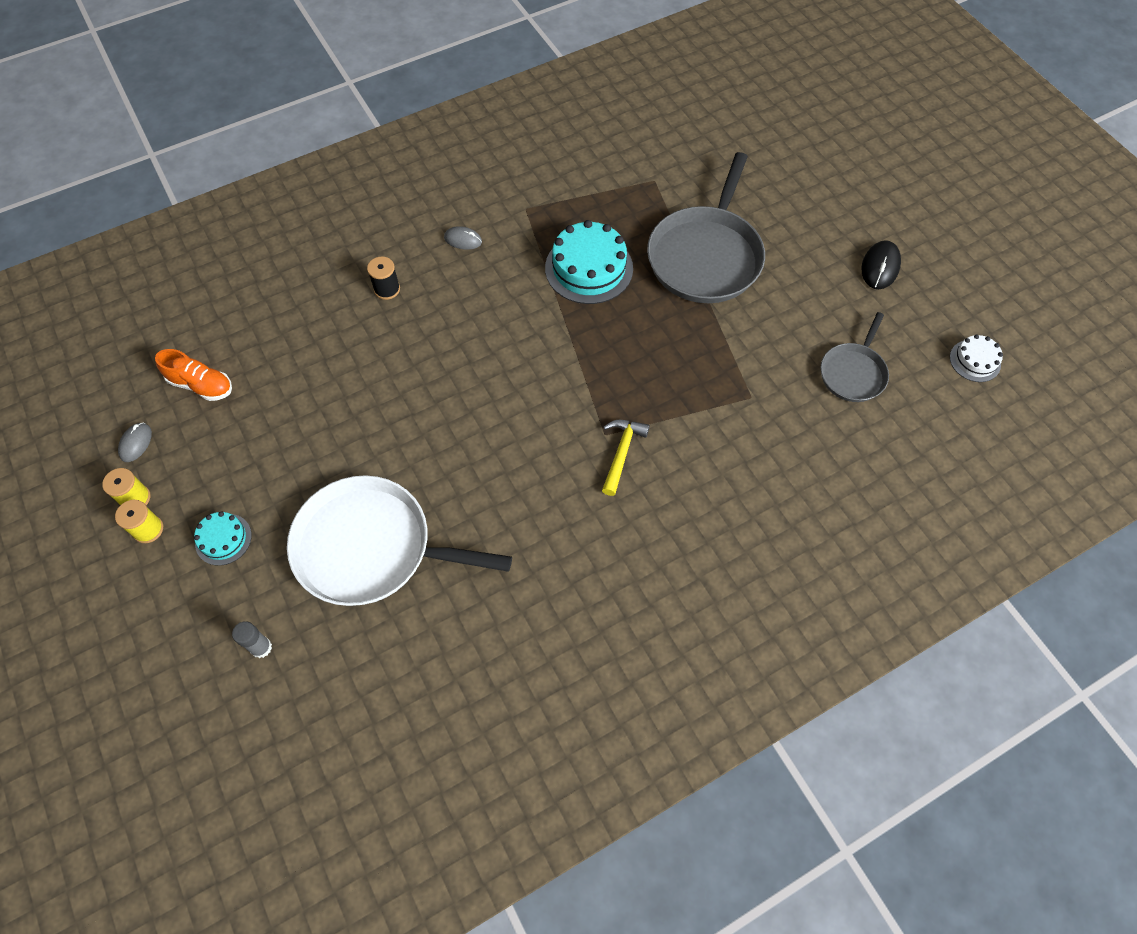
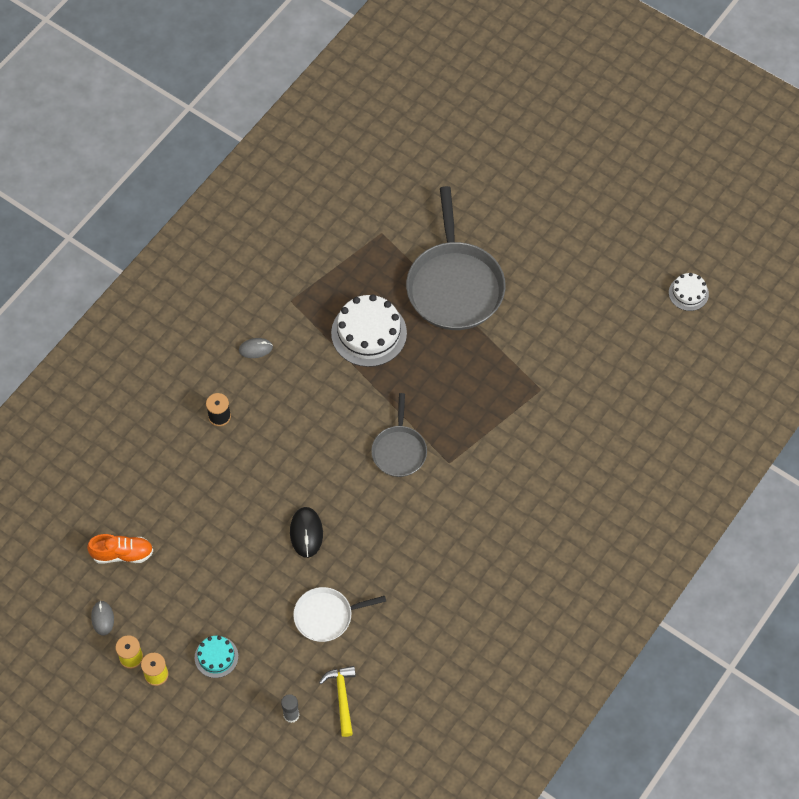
camera: 25 degrees left, 0 degrees up
white pan [287,475,512,606] -> white pan [293,587,386,642], size x0.54
turquoise cake [545,220,633,304] -> white cake [331,294,407,367]
yellow hammer [602,420,650,496] -> yellow hammer moved to [319,666,356,737]
grey pan [821,312,889,402] -> grey pan moved to [371,393,427,477]
black mouse [862,240,901,289] -> black mouse moved to [290,507,323,558]

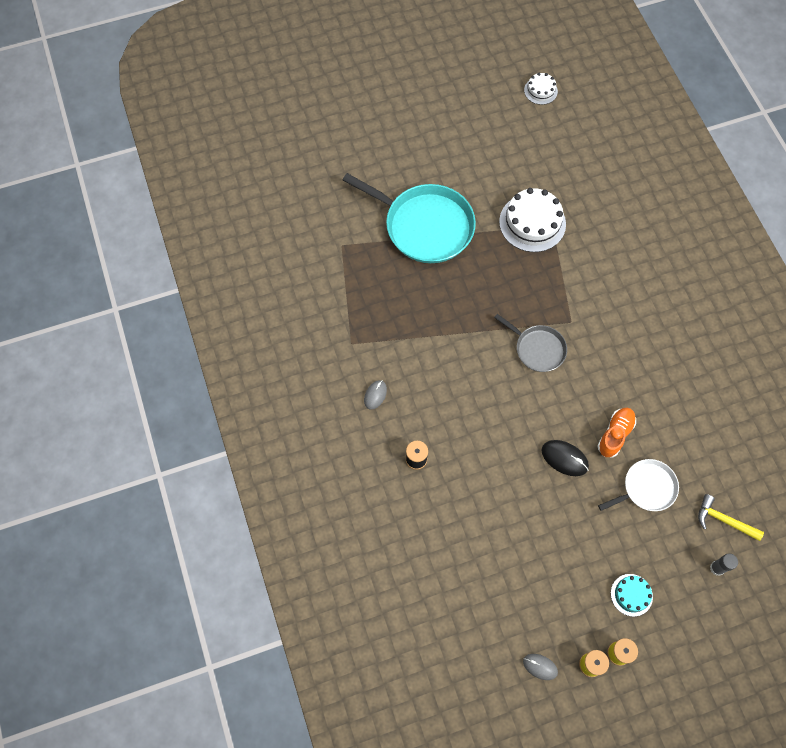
camera: 55 degrees left, 5 degrees up
orange shoe [87,534,153,563] -> orange shoe moved to [597,408,636,458]
white pan [293,587,386,642] -> white pan turned 135 degrees counterclockwise [598,459,679,511]
white cake [331,294,407,367] -> white cake moved to [499,188,566,252]
grey pan [406,186,506,330] -> turquoise pan [342,173,476,263]

